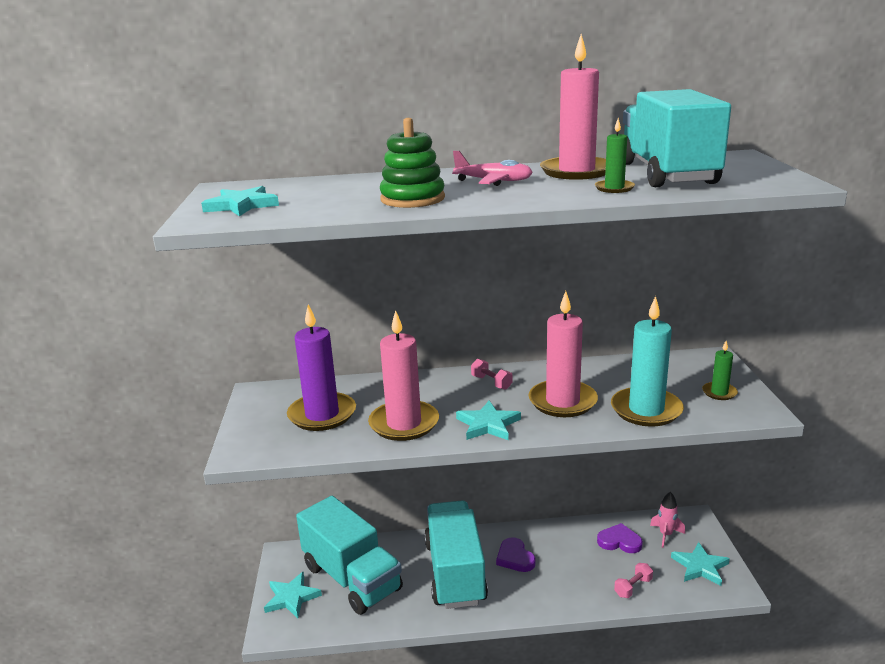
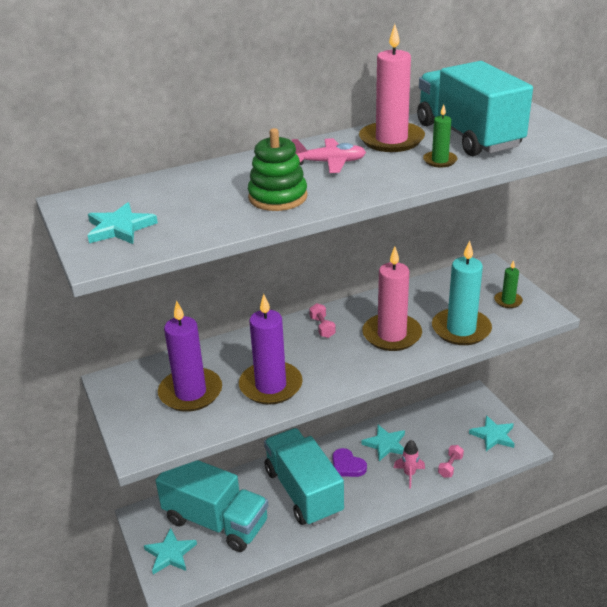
camera: 20 degrees left, 10 degrees up
pink candle [368,310,439,441] -> purple candle [239,294,303,405]
turquoise star [456,401,521,440] -> turquoise star moved to [361,425,405,461]
pink dumbbell [471,359,513,390] -> pink dumbbell turned 45 degrees clockwise [309,303,336,338]
purple heart [597,523,643,553] -> none
pink rocket [650,492,685,548] -> pink rocket moved to [394,440,425,488]

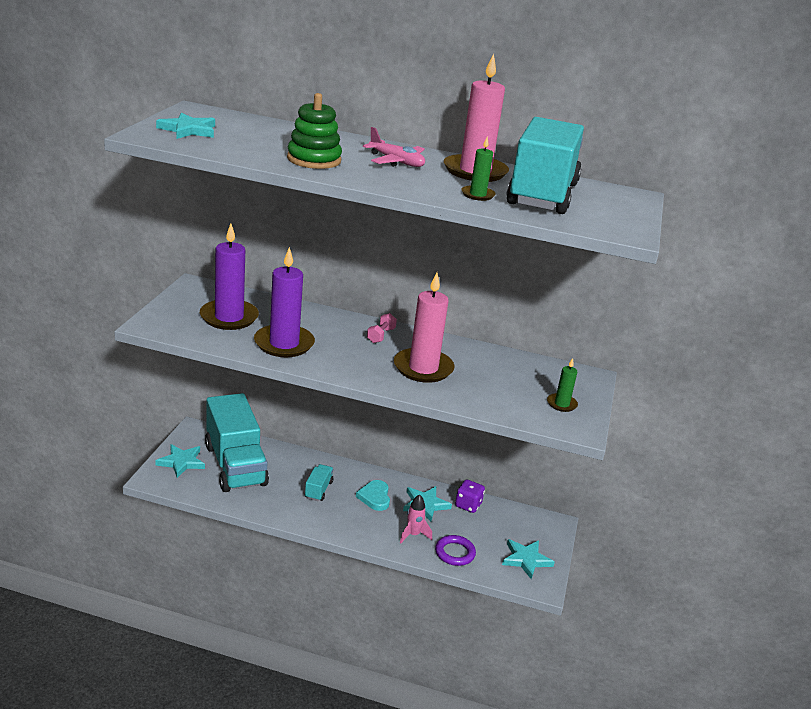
camera: 35 degrees right, 5 degrees down
turquoise truck [264,428,344,526] -> turquoise truck [305,464,333,501], size x0.41
purple heart [332,448,367,477] -> turquoise heart [356,480,390,511]
turquoise candle [432,240,492,345] -> none
pink dumbbell [438,445,464,478] -> purple ring [435,535,476,566]
none -> purple dice [455,479,485,513]

